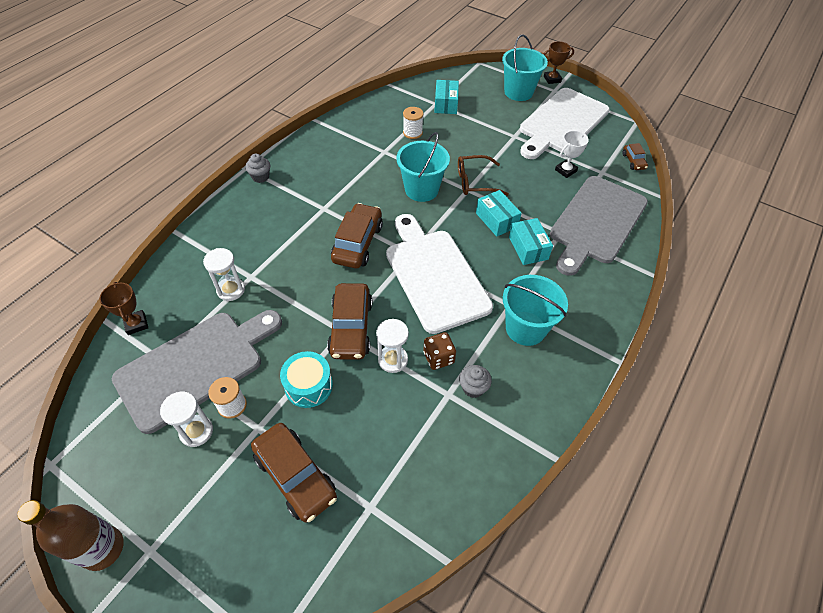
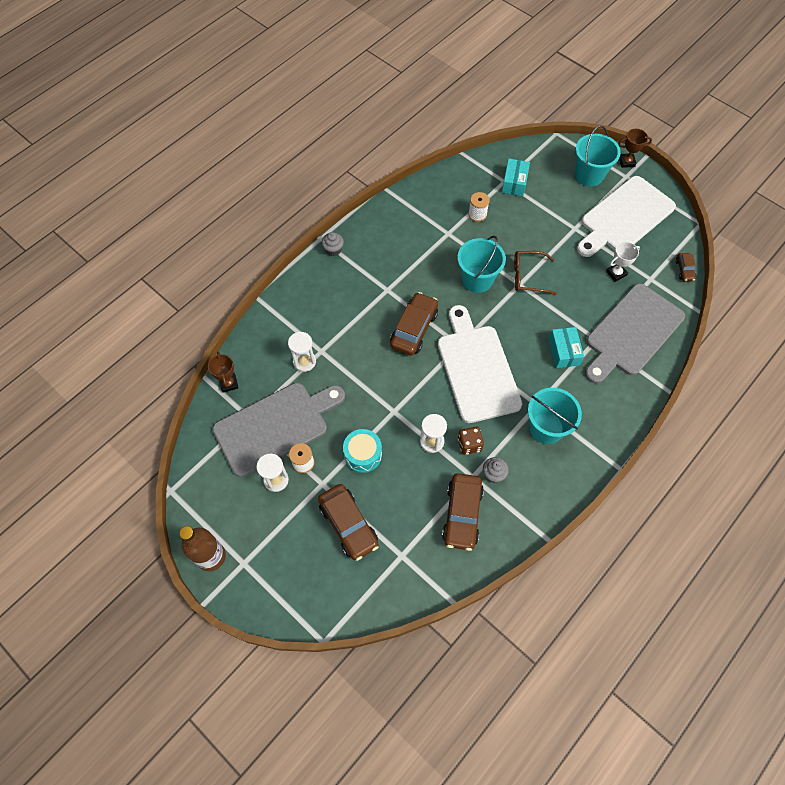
camera: 10 degrees right, 10 degrees up
brown car [327,283,372,360] -> brown car moved to [442,473,484,551]
turquoise box [476,190,522,237] -> none

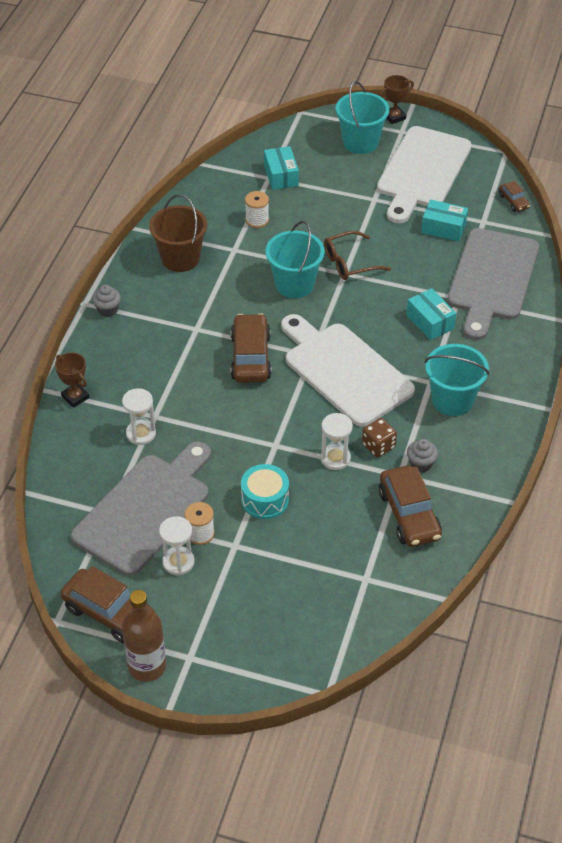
camera: 25 degrees left, 15 degrees down
brown trophy [208,352,238,393] -> brown trophy moved to [55,352,89,408]
brown car [318,484,379,561] -> brown car moved to [61,566,155,644]
white trophy [606,242,640,282] -> turquoise box [421,200,468,242]
none -> brown bucket [149,194,207,272]

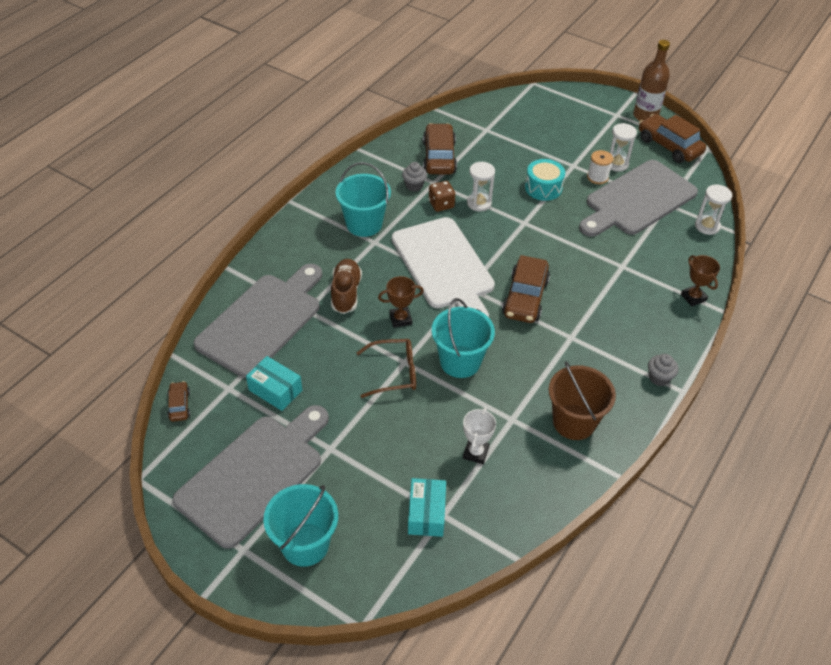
camera: 165 degrees left, 0 degrees up
white hourglass [122,388,156,445] -> white hourglass moved to [695,185,732,235]
white spool [245,191,269,228] -> white trophy [463,407,496,464]
white cutting board [377,126,472,223] -> grey cutting board [172,405,329,549]
brown trophy [379,75,414,124] -> brown trophy moved to [378,276,424,328]
turquoise box [406,288,456,340] -> brown shoe [331,259,362,314]

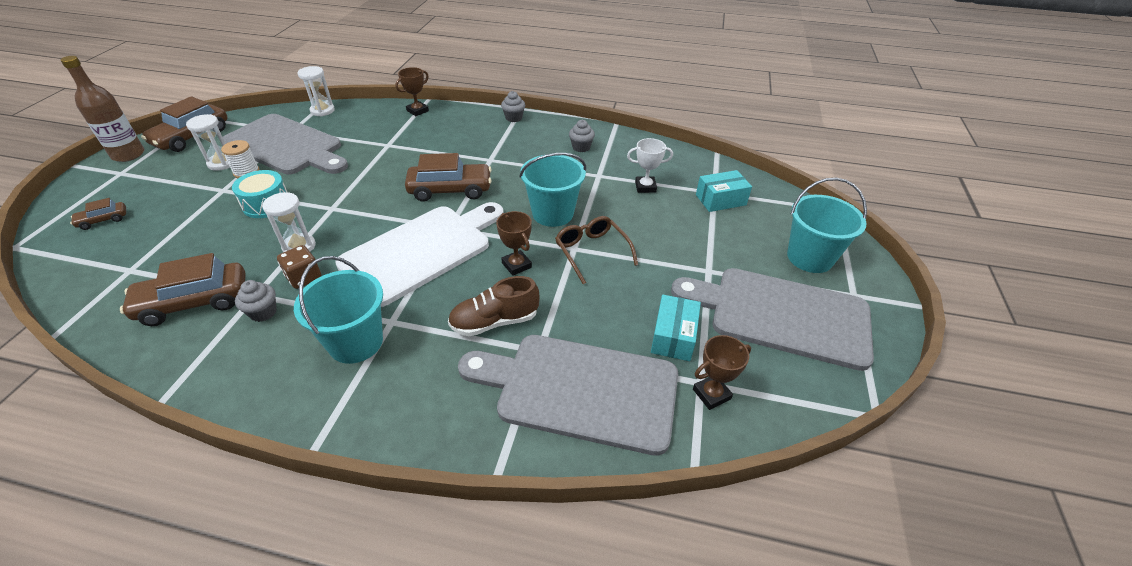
camera: 110 degrees left, 5 degrees down
brown car [168,381,190,422] -> brown car moved to [70,198,126,230]
brown bucket [549,361,616,440] -> grey cupcake [569,120,595,152]
none -> brown trophy [693,335,751,410]

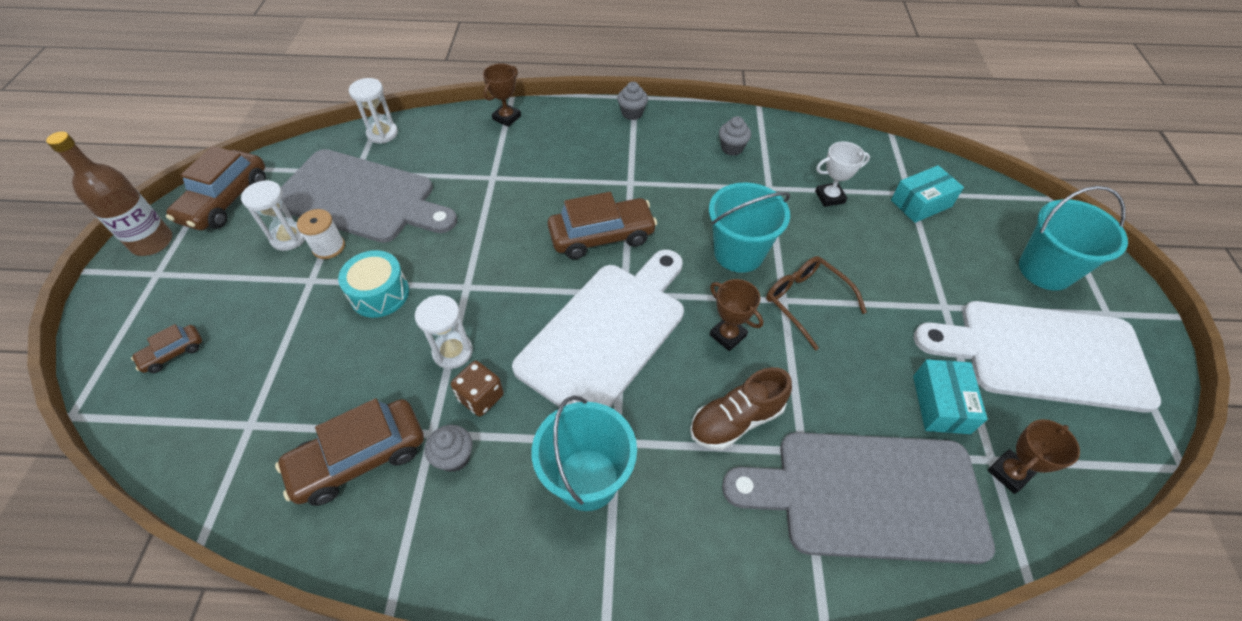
camera: 10 degrees left, 10 degrees up
grey cutting board [671,268,874,371] -> white cutting board [914,301,1161,413]

